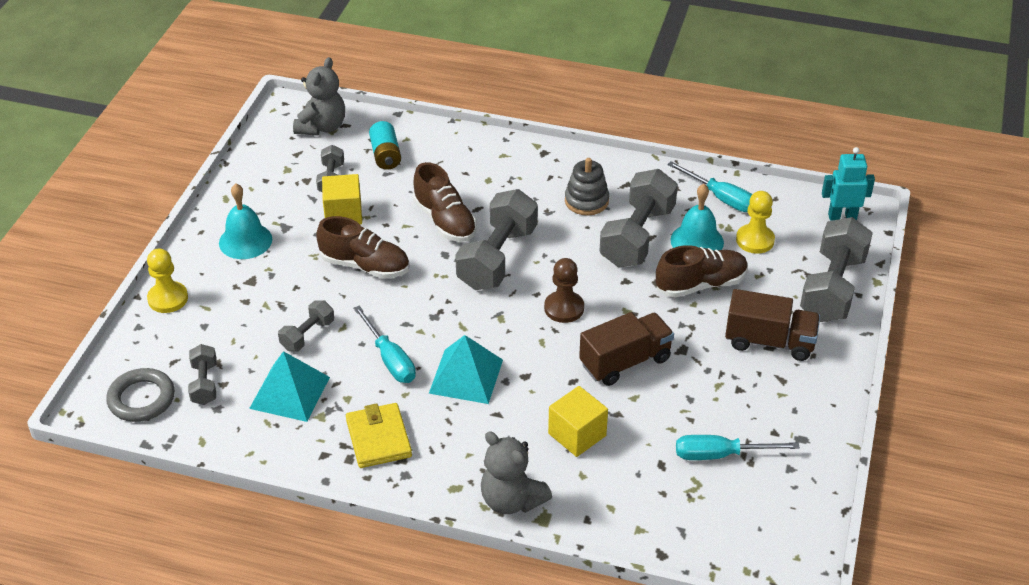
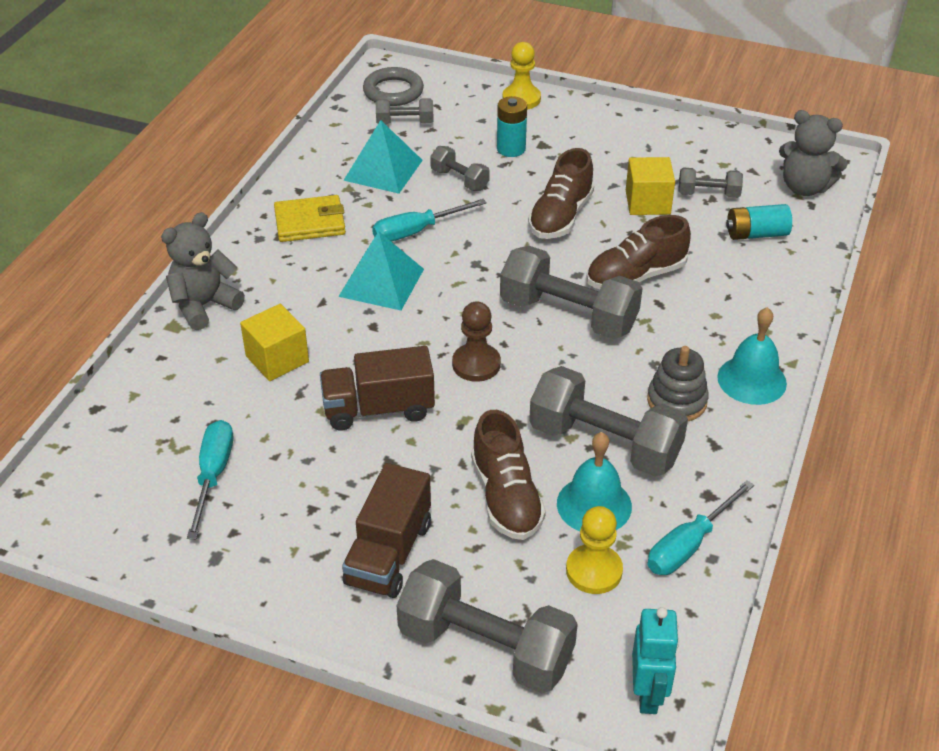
camera: 95 degrees right, 0 degrees up
turquoise bell [219,184,272,259] -> turquoise bell moved to [717,307,787,405]
brown truck [579,312,674,386] -> brown truck turned 105 degrees clockwise [320,346,435,431]
none -> turquoise battery [497,96,527,157]

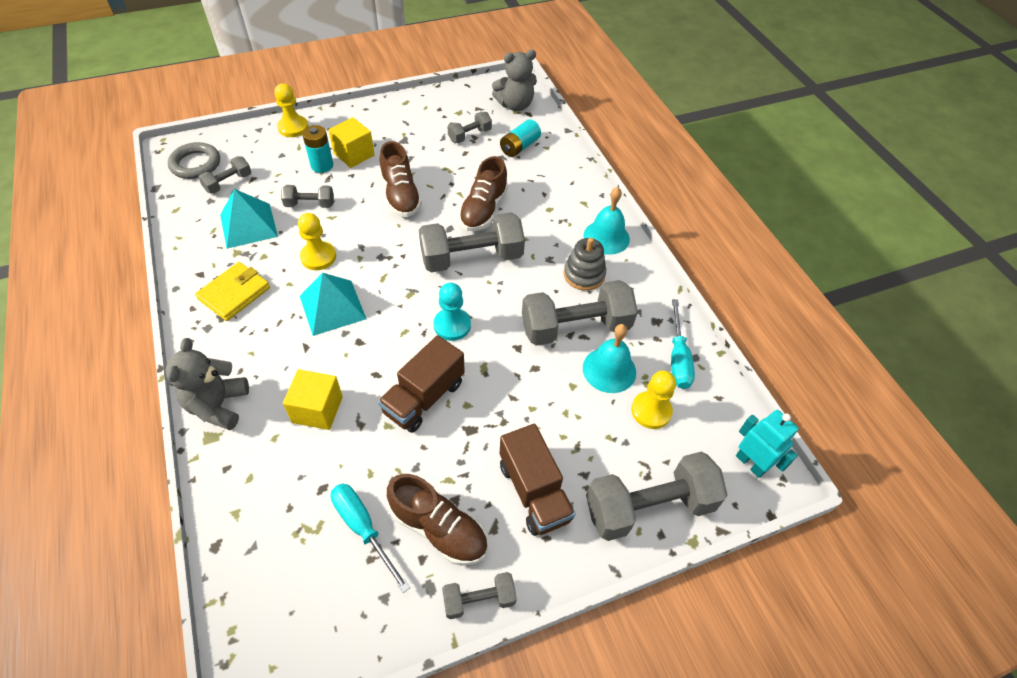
camera: 45 degrees left, 10 degrees up
turquoise screwdriver [372,199,487,242] -> yellow pawn [298,213,336,270]
brown pawn [452,301,501,382] -> turquoise pawn [433,283,471,341]
brown shoe [471,410,546,540] -> brown shoe moved to [387,474,488,565]
yellow cube [626,157,675,215] -> yellow cube moved to [328,117,375,168]
none -> grey dumbbell [442,572,517,619]

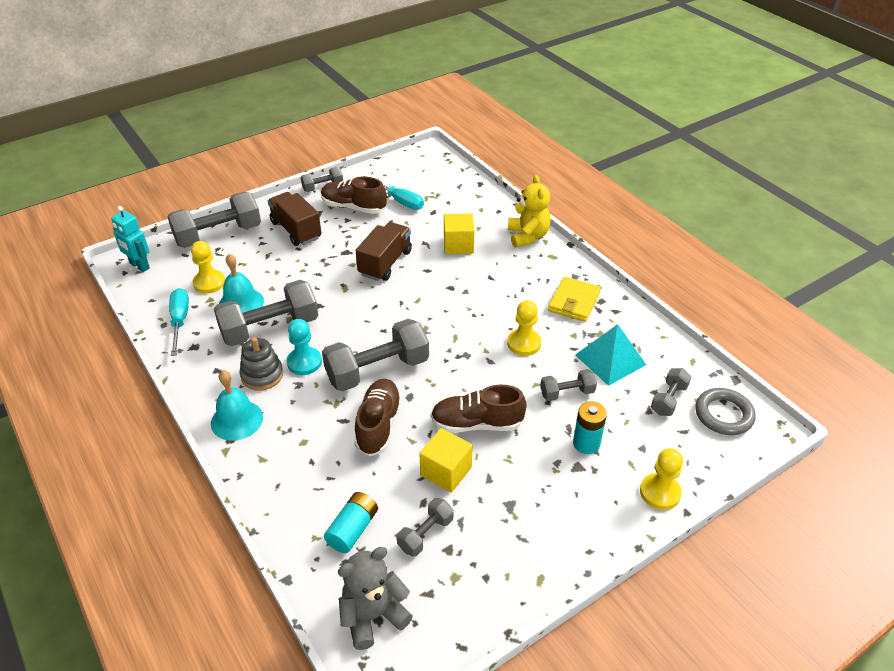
camera: 170 degrees right, 10 degrees down
grey teddy bear [165,338,249,430] -> yellow teddy bear [508,175,551,248]
turquoise pyramid [300,273,366,336] -> none
yellow cube [328,117,375,168] -> yellow cube moved to [419,428,473,493]
brown shoe [380,141,422,217] -> brown shoe turned 60 degrees counterclockwise [431,384,527,433]
turquoise pawn [433,283,471,341] -> turquoise pawn moved to [287,319,322,375]

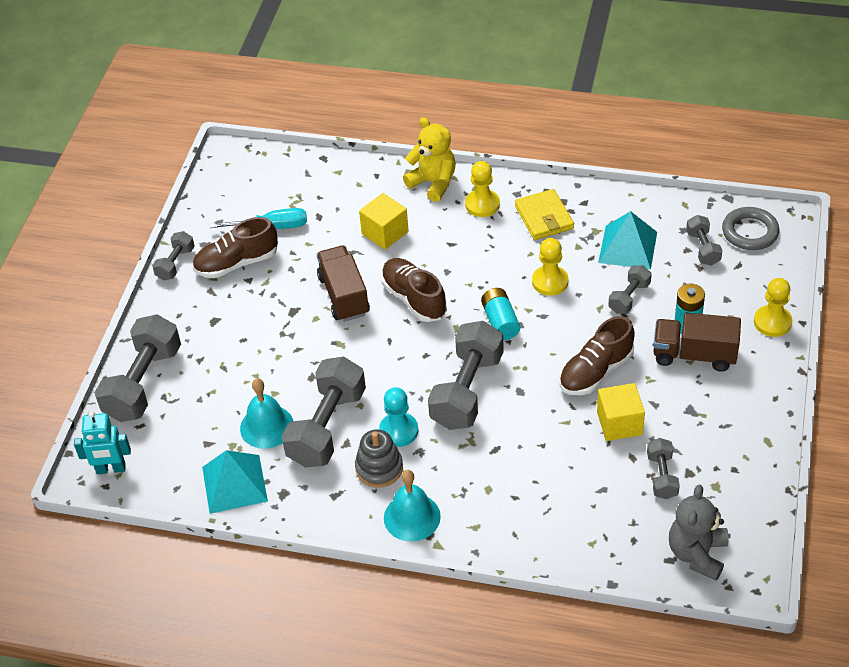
camera: 40 degrees left, 5 degrees up
turquoise screwdriver [169,288,189,356] -> turquoise pyramid [202,450,268,514]
yellow pawn [191,241,225,294] -> yellow pawn moved to [465,161,500,217]
brown truck [268,192,321,246] -> brown truck moved to [653,312,741,372]
turquoise battery [324,492,378,553] -> turquoise battery moved to [481,288,520,340]
brown shoe [354,379,402,456] -> brown shoe moved to [381,258,447,322]

